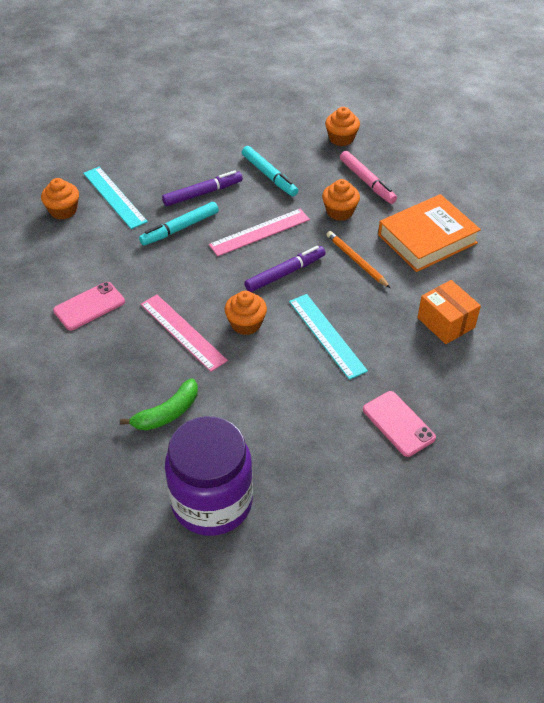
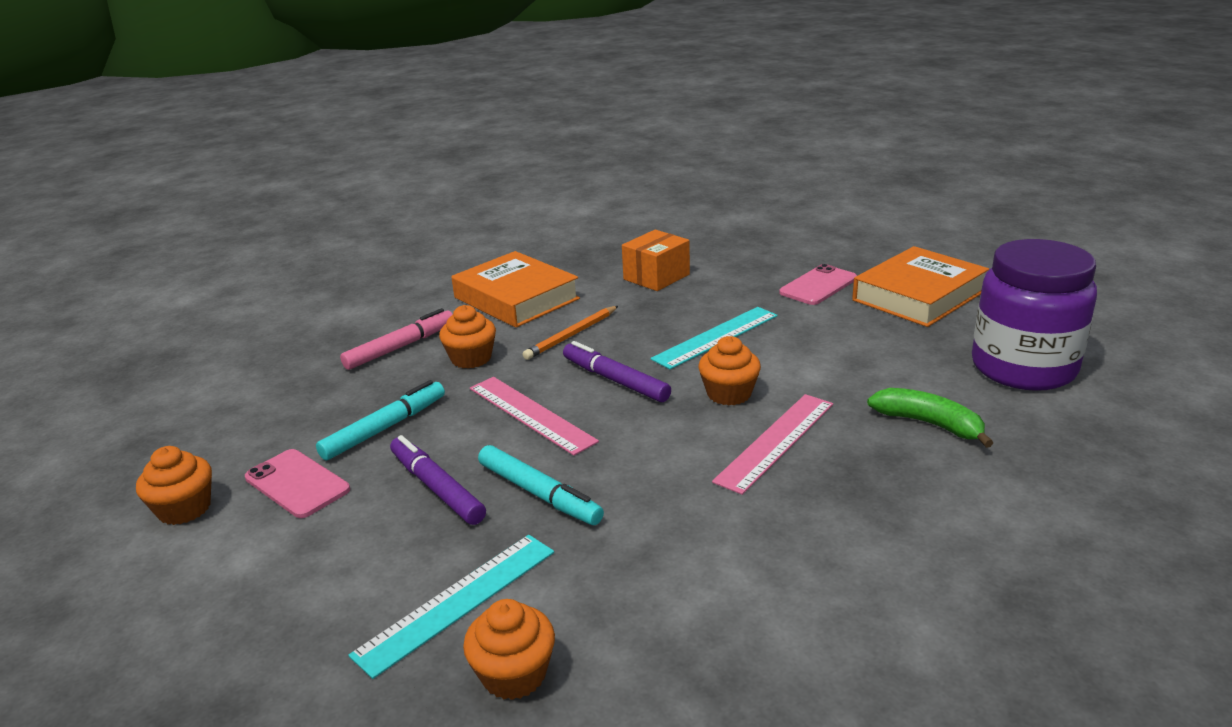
camera: 100 degrees left, 20 degrees down
pink phone [53,282,125,330] -> pink phone moved to [245,449,350,518]
orange cupcake [325,107,360,146] -> orange cupcake moved to [136,446,212,525]
none -> orange book [852,246,989,327]

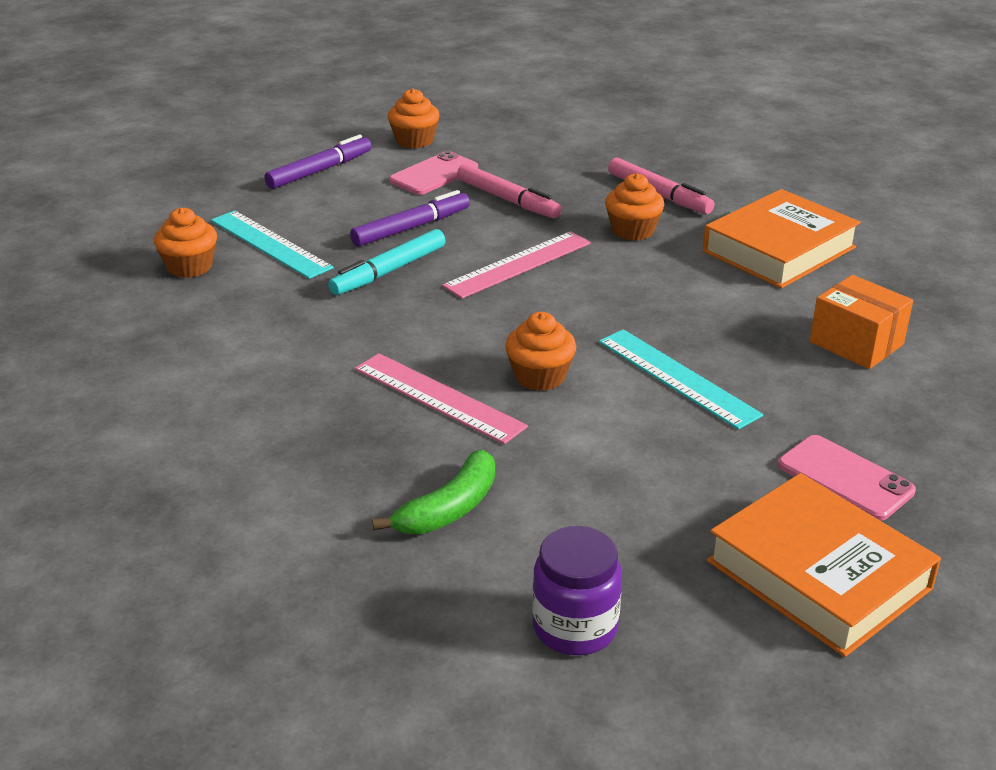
camera: 90 degrees right, 5 degrees up
turquoise marker [316,380,445,460] -> pink marker [457,164,561,218]
orange pencil [522,306,618,360] -> none
purple marker [563,341,671,402] -> purple marker moved to [264,135,372,189]
purple jar [972,239,1097,391] -> purple jar [532,526,622,655], size x0.57

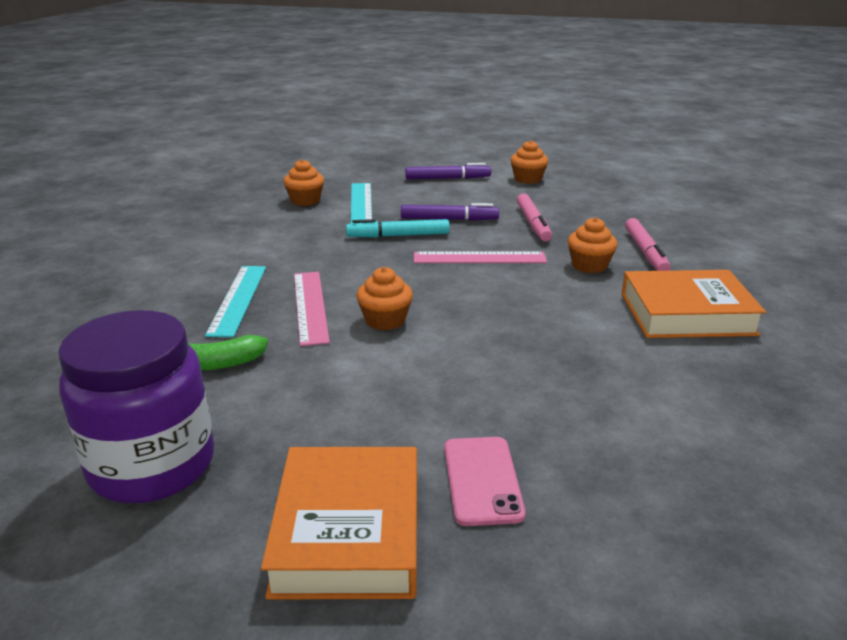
camera: 40 degrees right, 5 degrees down
pink phone [389,151,478,195] -> none
purple jar [532,526,622,655] -> purple jar [58,310,214,503], size x1.76
turquoise ruler [599,329,763,430] -> turquoise ruler moved to [205,266,266,337]
orange box [810,275,913,369] -> none

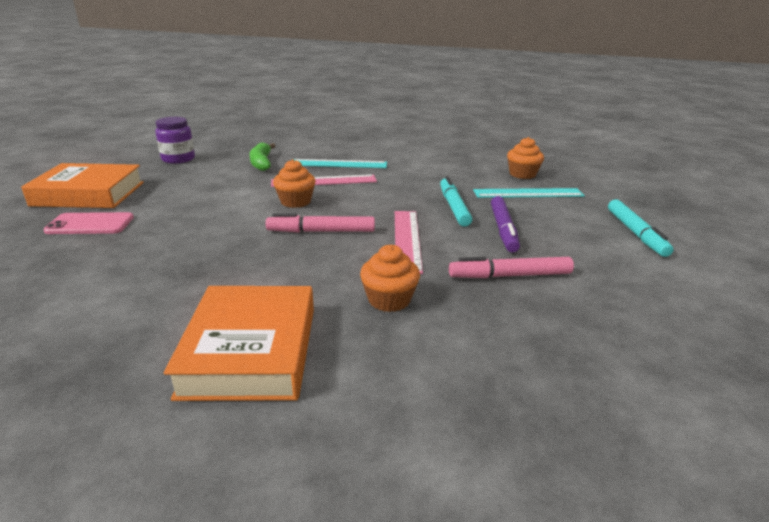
camera: 90 degrees right, 0 degrees up
purple jar [58,310,214,503] -> purple jar [155,117,195,164], size x0.57
purple marker [405,163,491,179] -> turquoise marker [608,199,674,257]
orange cupcake [511,140,548,184] -> none
pink marker [625,218,670,271] -> pink marker moved to [266,213,375,233]

